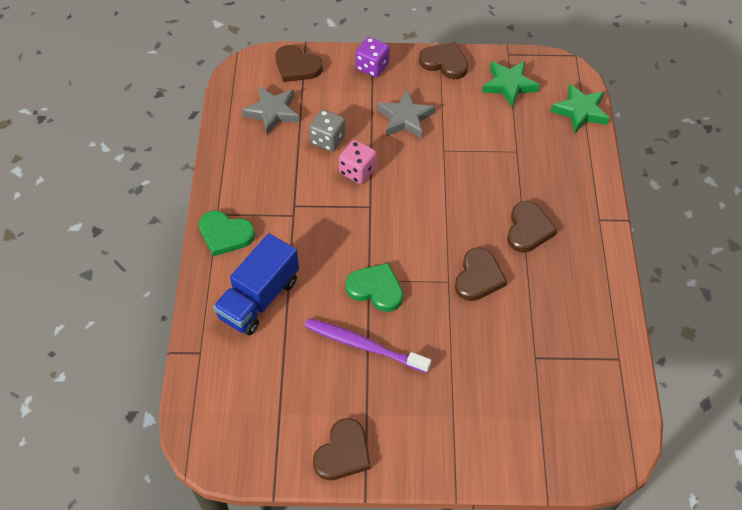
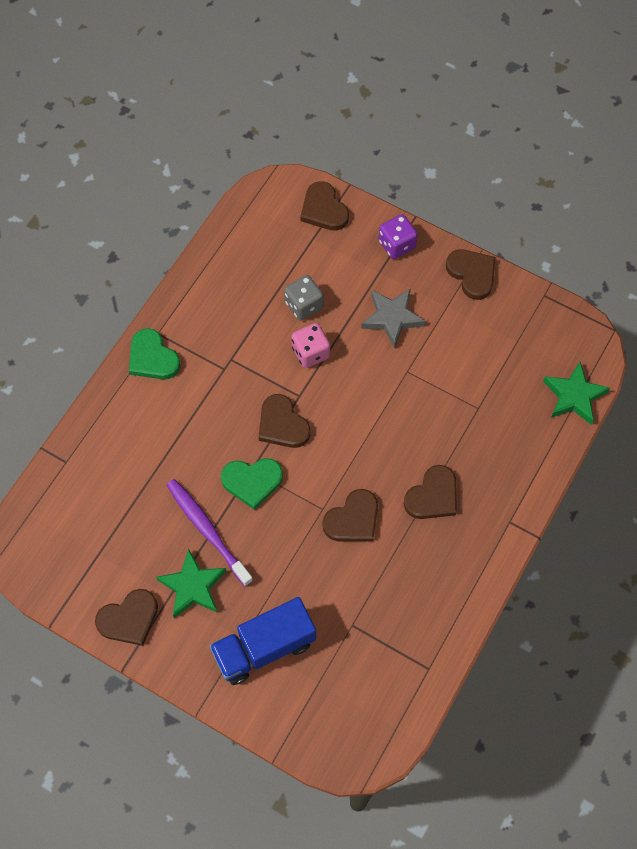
camera: 30 degrees right, 10 degrees up
blue truck [213,233,299,336] -> blue truck moved to [209,597,316,685]
grey star [242,86,300,135] -> none
green heart [346,263,403,312] -> green heart turned 120 degrees clockwise [221,458,283,510]
green star [482,61,540,107] -> green star moved to [156,549,227,618]
none -> brown heart [259,394,311,448]

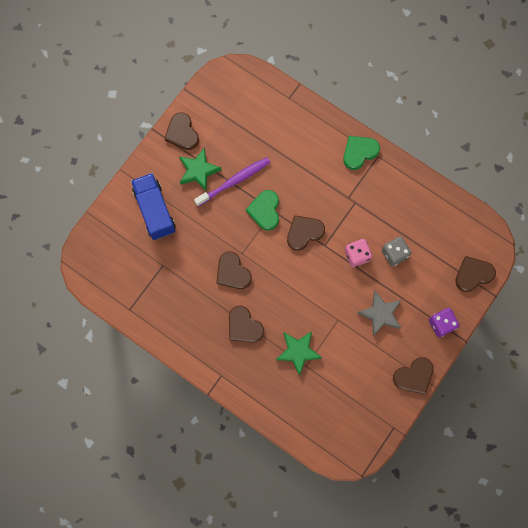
camera: 95 degrees right, 10 degrees up
green star [543,362,610,425] -> green star moved to [276,331,322,376]

